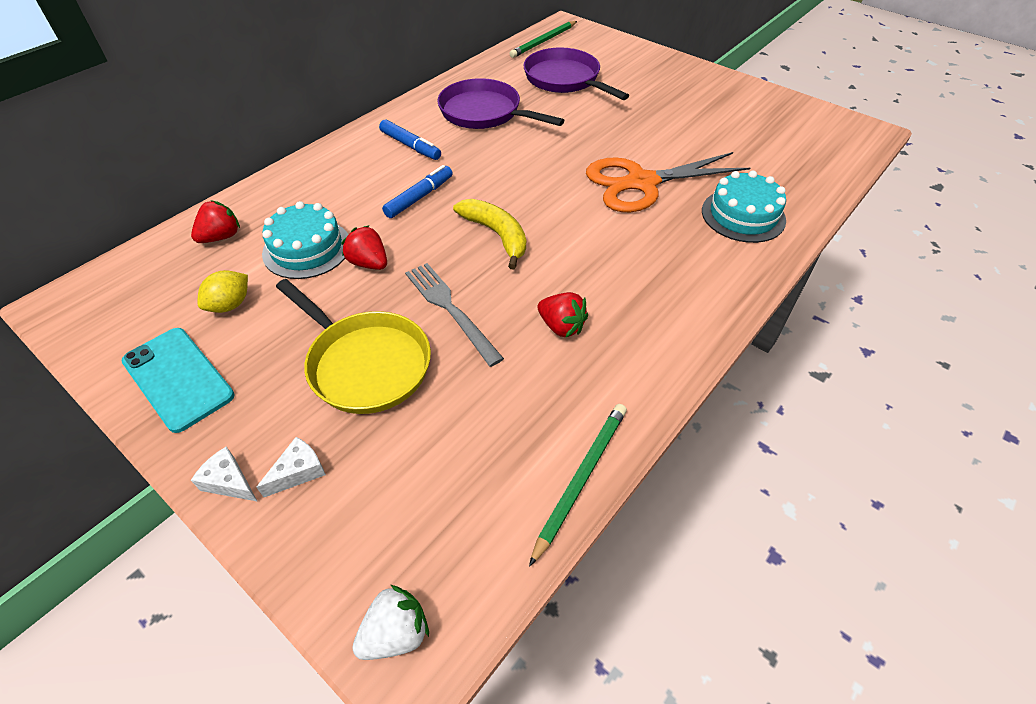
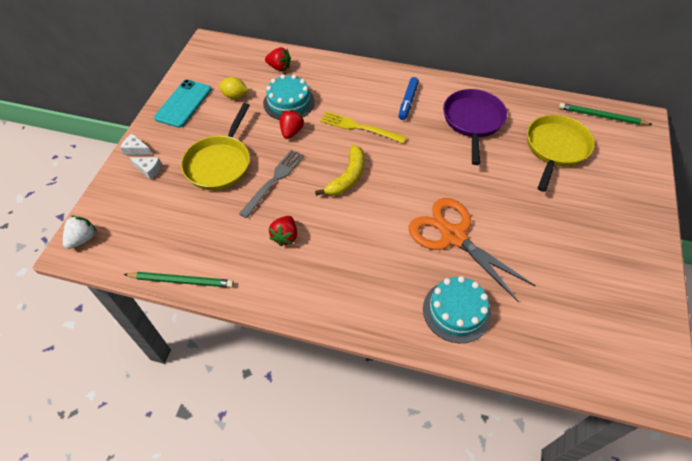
camera: 65 degrees right, 5 degrees up
white cheese [191,447,258,502] -> white cheese turned 75 degrees counterclockwise [120,134,152,155]
white strawberry [352,585,429,660] -> white strawberry turned 90 degrees counterclockwise [63,216,97,249]
blue marker [382,165,453,218] -> yellow fork [321,111,407,143]
purple pan [523,47,629,100] -> yellow pan [527,115,595,192]

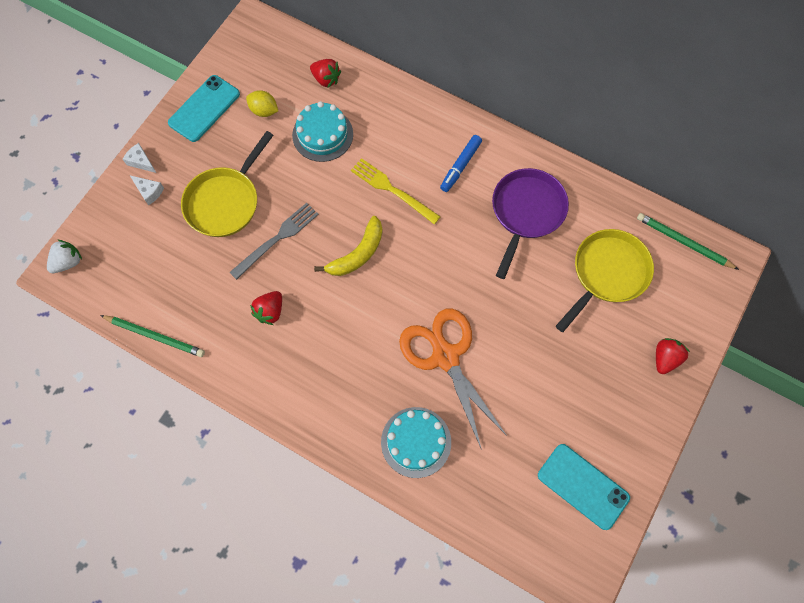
camera: 15 degrees right, 15 degrees up
red strawberry [279,110,304,139] -> red strawberry moved to [656,338,690,374]
none -> turquoise phone [538,444,630,530]

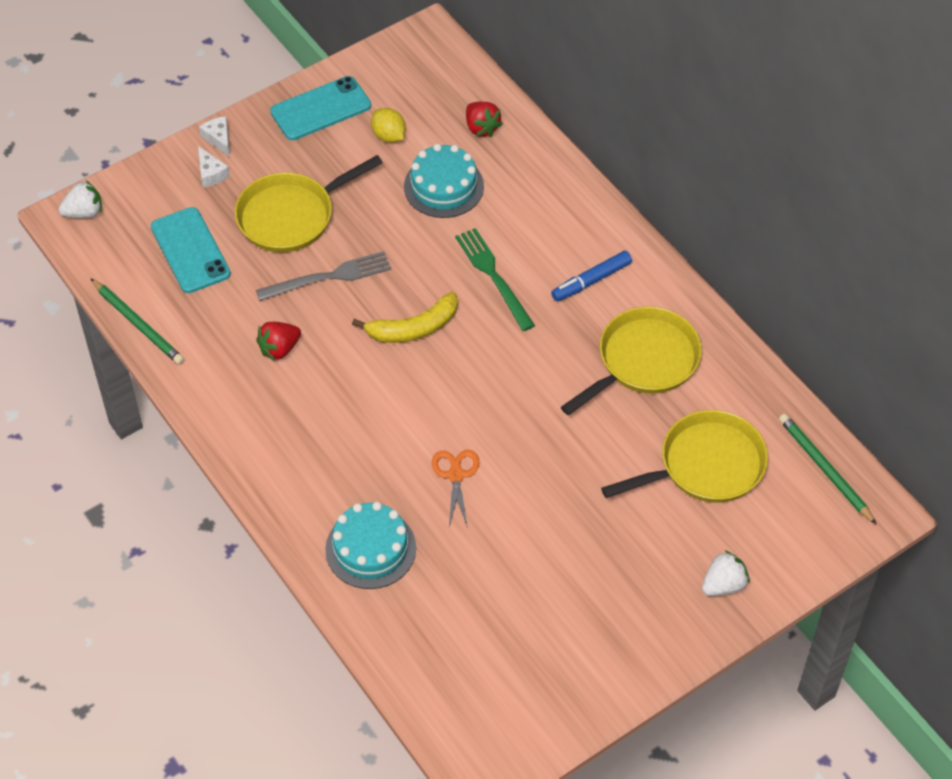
camera: 25 degrees right, 15 degrees down
yellow fork [351,158,441,224] -> green fork [455,228,535,331]
orange scissors [399,308,507,450] -> orange scissors [432,450,479,528], size x0.49
purple pan [492,168,569,279] -> yellow pan [561,306,702,415]
turquoise phone [538,444,630,530] -> turquoise phone moved to [151,207,231,293]
red strawberry [656,338,690,374] -> white strawberry [702,550,750,596]

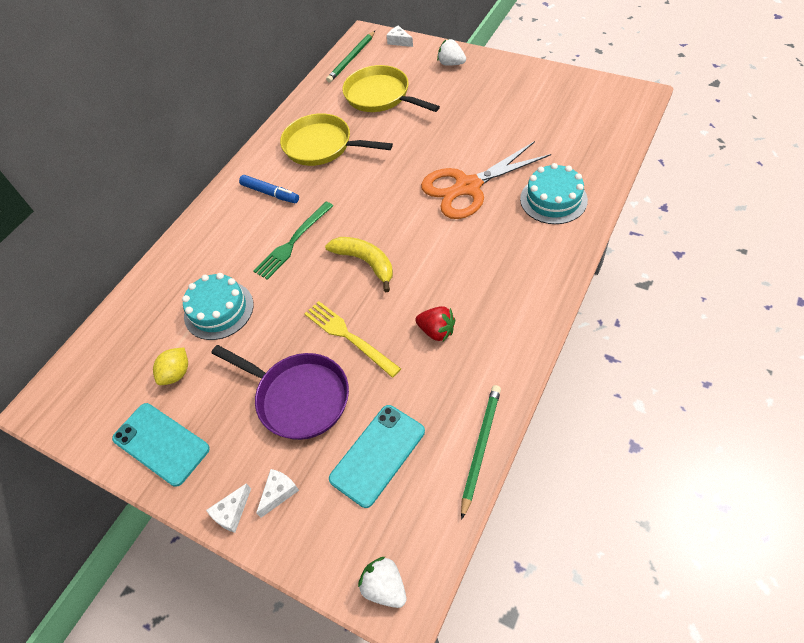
camera: 110 degrees left, 0 degrees up
yellow pan [235,155,383,252] -> purple pan [211,345,349,440]
grey fork [256,251,391,301] -> yellow fork [304,301,401,378]
orange scissors [432,450,479,528] -> orange scissors [421,141,551,219], size x2.04
red strawberry [466,102,502,138] -> none
none -> white cheese [387,25,413,47]

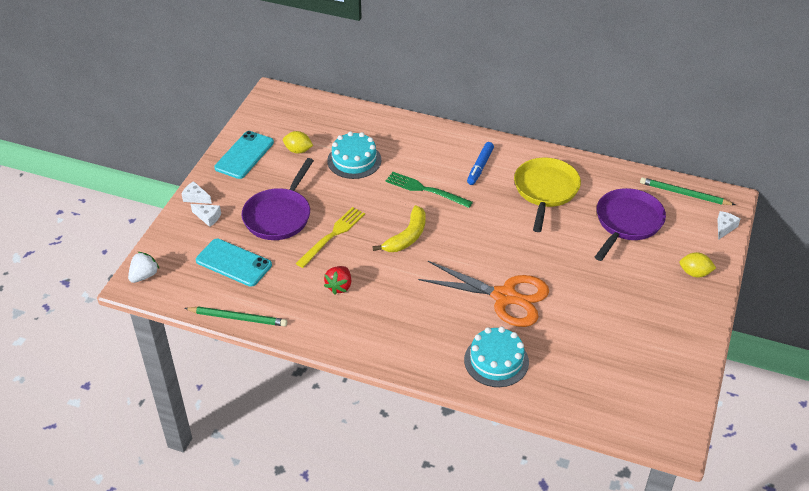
camera: 75 degrees right, 10 degrees down
yellow pan [342,65,440,112] -> purple pan [595,188,666,261]
orange scissors [421,141,551,219] -> orange scissors turned 150 degrees clockwise [418,261,549,327]
white strawberry [437,39,466,66] -> yellow lemon [680,252,716,277]

